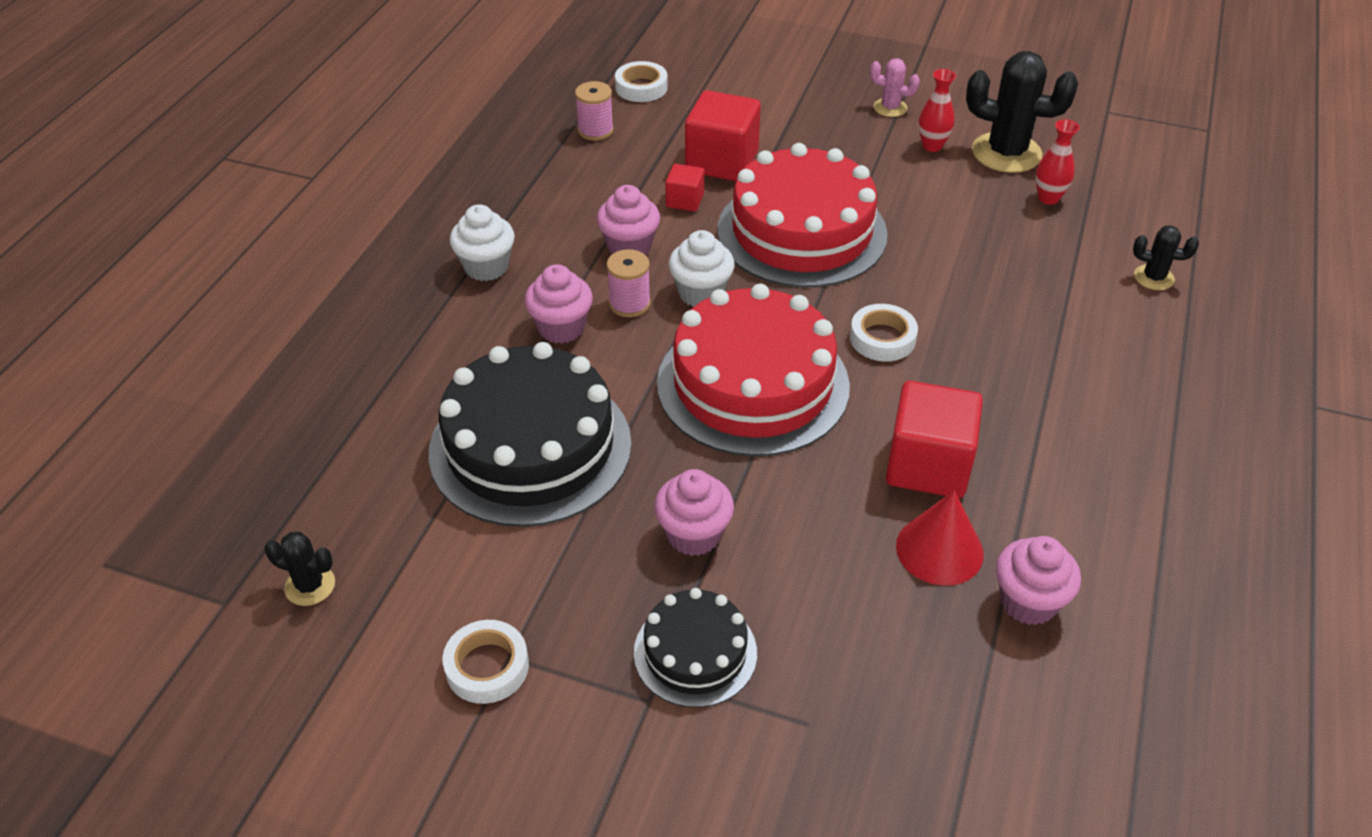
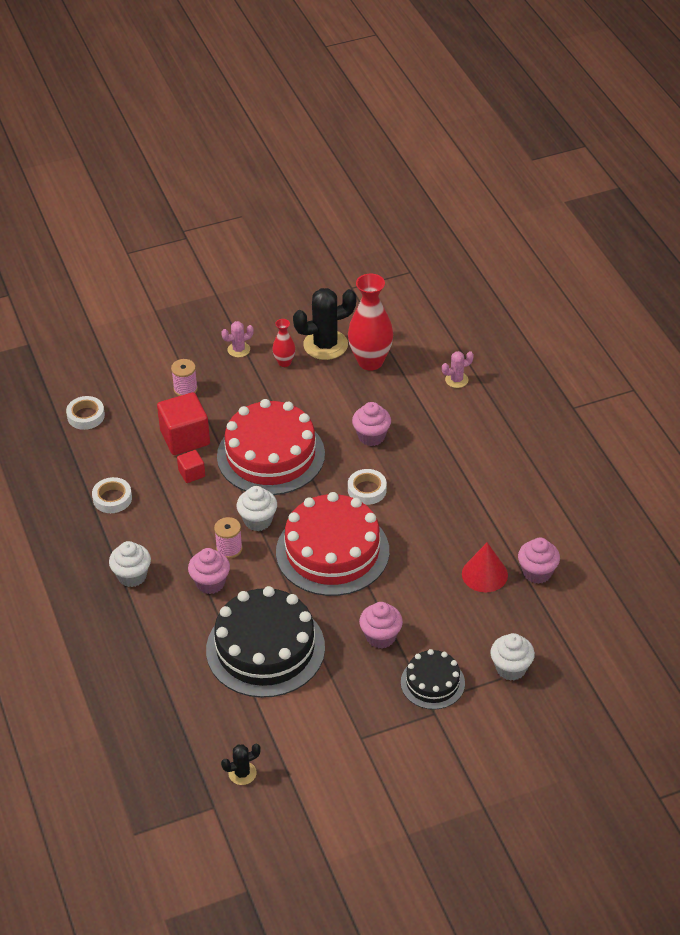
camera: 40 degrees left, 0 degrees up
white tape [443,620,529,704] -> white tape moved to [92,477,132,513]
pink spool [575,81,614,141] -> pink spool moved to [171,359,198,396]
pink cupcake [597,185,660,255] -> pink cupcake moved to [352,402,391,446]
red cube [886,381,983,498] -> none
red vase [1035,119,1080,205] -> red vase [348,273,393,371], size x1.97
black cactus [1133,225,1199,290] -> pink cactus [442,351,474,388]
none -> white cupcake [490,633,535,681]

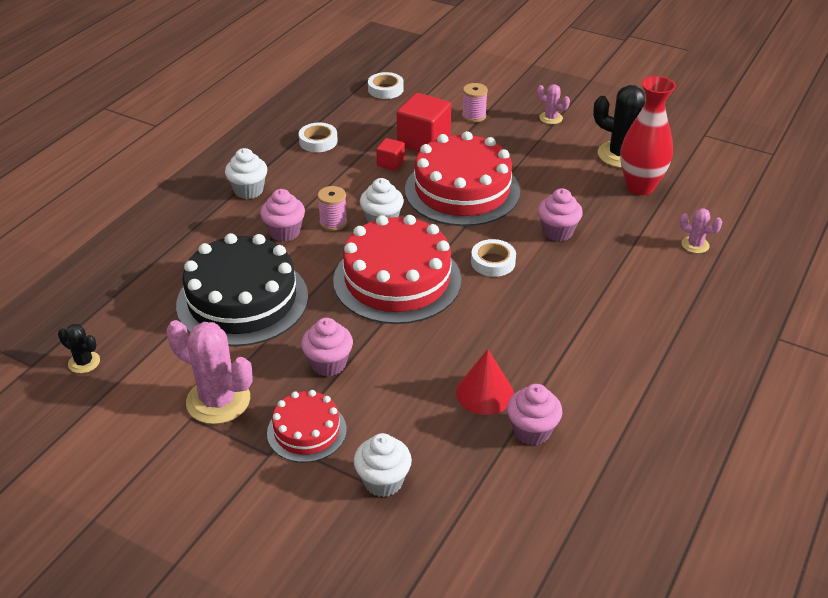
camera: 50 degrees right, 5 degrees down
red vase [272,319,295,367] -> none
black cake [401,649,465,710] -> red cake [267,390,347,463]
none -> pink cactus [166,320,252,424]

